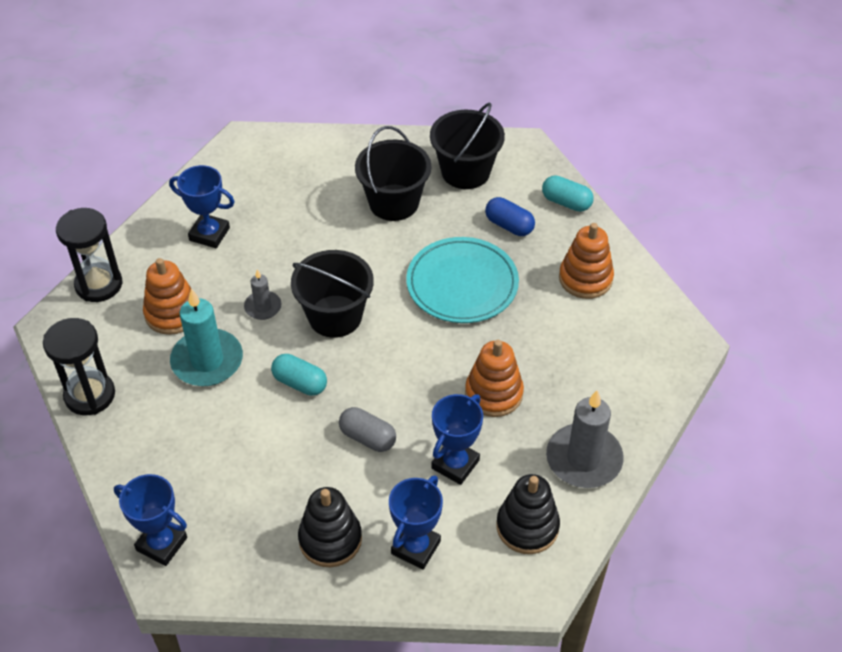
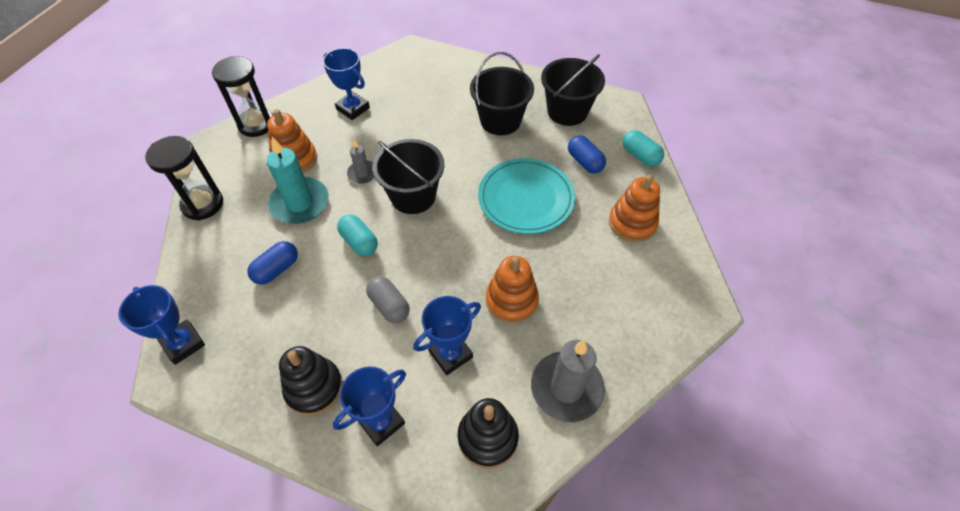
camera: 20 degrees right, 5 degrees up
none -> blue capsule [247,241,298,285]

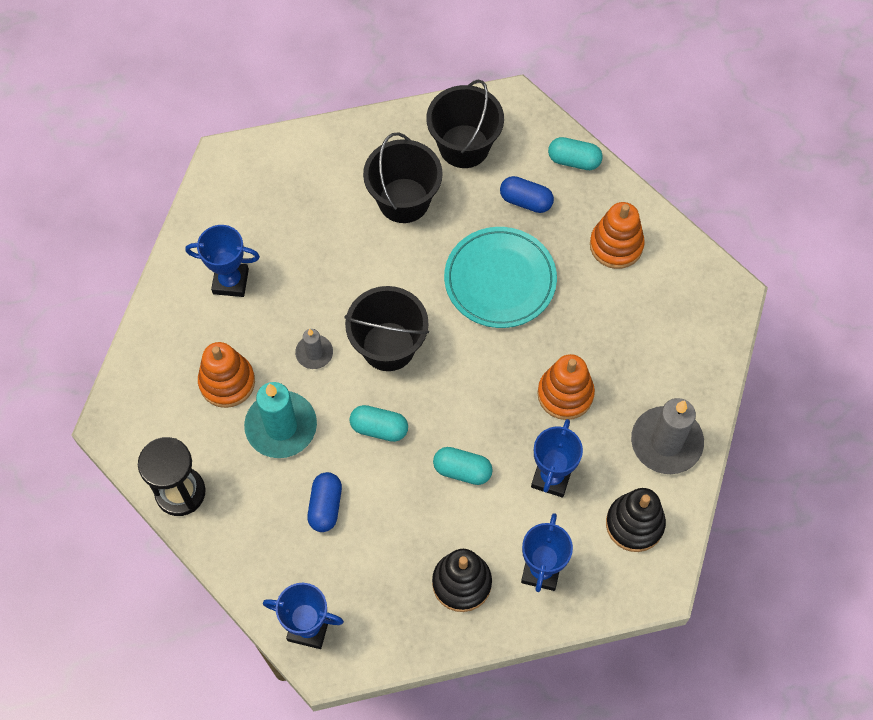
camera: 35 degrees left, 10 degrees up
black hourglass [212,56,273,137] -> none
grey capsule [366,276,410,323] -> turquoise capsule [433,447,493,485]

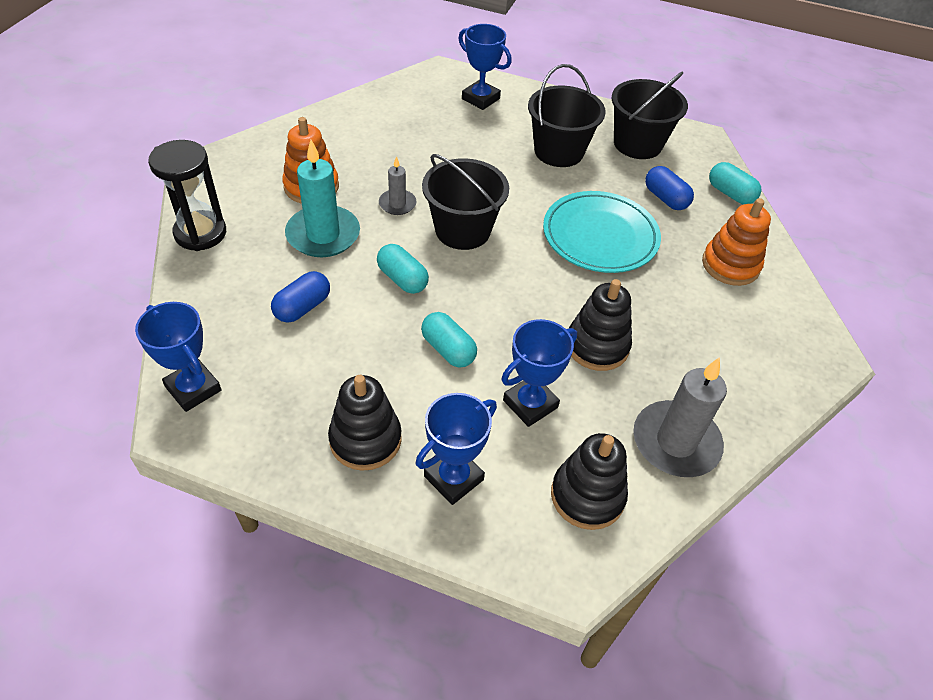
camera: 30 degrees right, 15 degrees down
blue trophy [185,225,260,297] -> blue trophy moved to [458,24,512,110]
orange stacking toy [538,354,595,420] -> black stacking toy [569,279,632,371]

